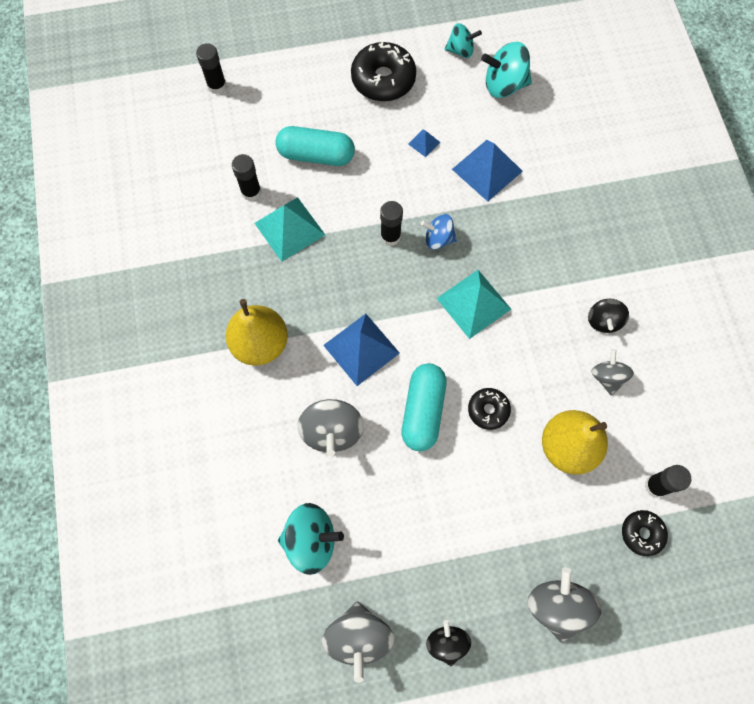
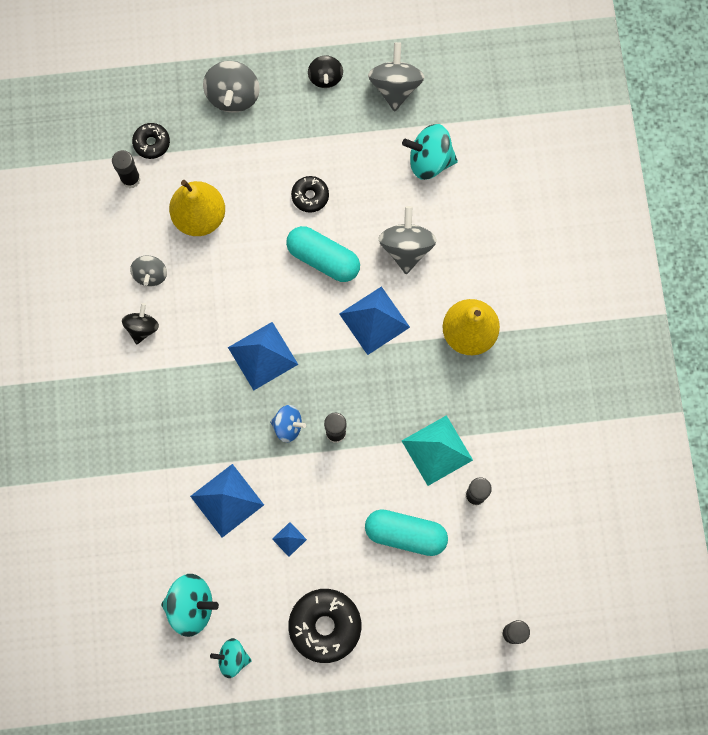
camera: 175 degrees left, 5 degrees up
turquoise capsule [402,363,447,451] -> turquoise capsule turned 75 degrees counterclockwise [286,226,360,282]
turquoise pyramid [436,270,511,339] -> blue pyramid [228,322,298,390]
black donut [468,388,511,430] -> black donut moved to [291,176,329,213]

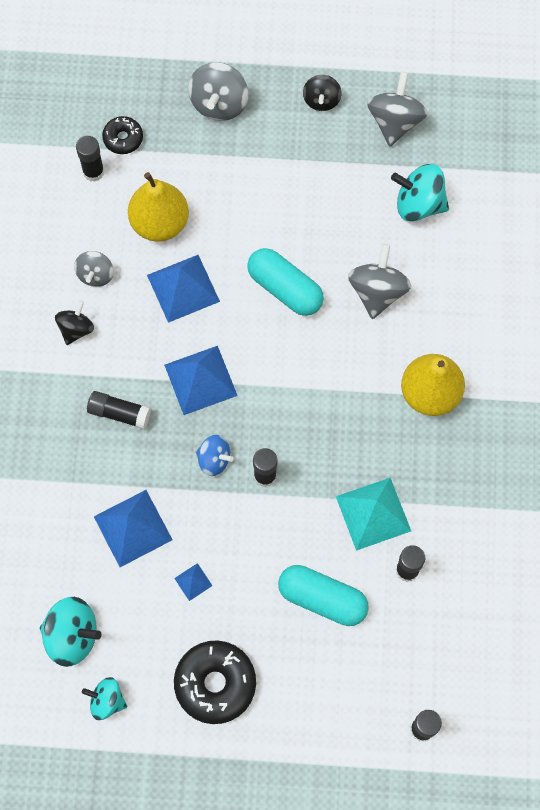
camera: 10 degrees right, 5 degrees down
black donut [291,176,329,213] -> none
blue pyramid [339,286,410,355] -> blue pyramid moved to [147,255,220,323]
none -> black glue stick [87,391,151,429]

